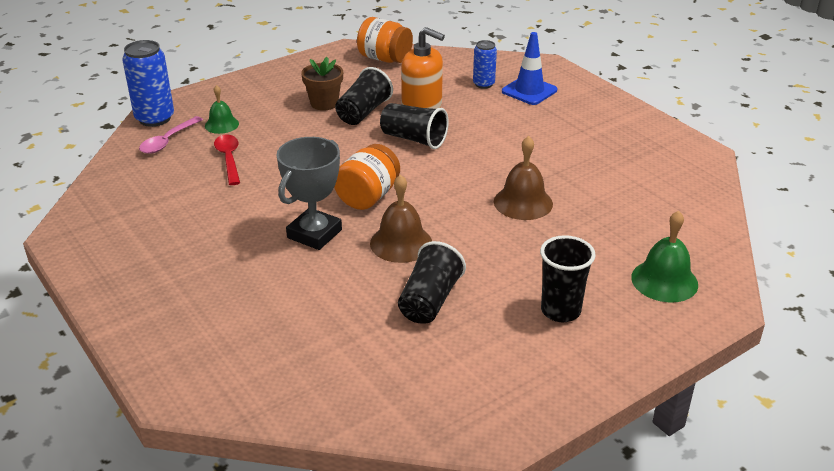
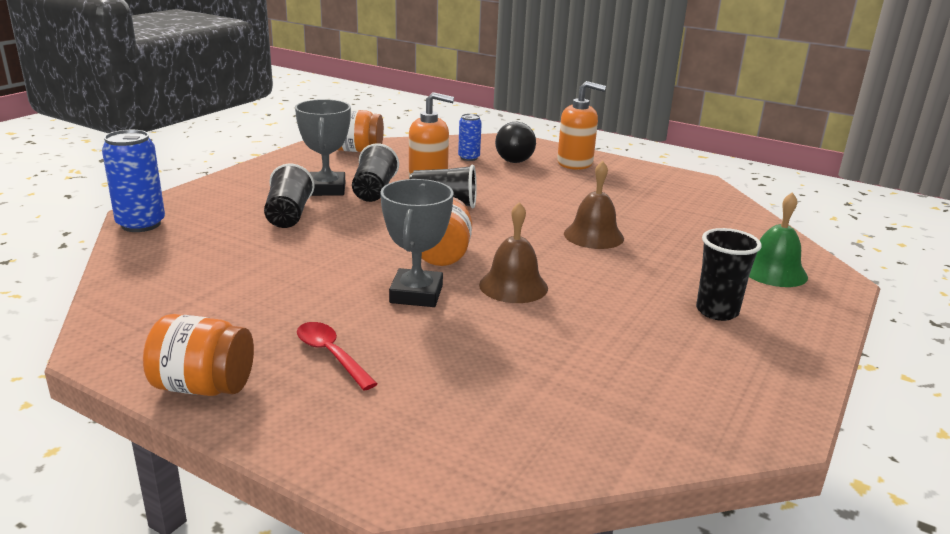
camera: 25 degrees left, 10 degrees down
pink spoon [139,116,203,154] -> none
green bell [205,85,239,134] -> none
red spoon [214,135,240,185] -> red spoon moved to [297,322,377,391]
brown flower pot [301,57,343,111] -> grey trophy [295,99,351,196]
black cup [398,241,466,324] -> black cup moved to [264,164,315,228]
blue traffic cone [502,32,557,105] -> black light bulb [495,122,536,163]
none -> orange jar [143,314,254,396]
none -> orange soap dispenser [557,81,606,170]

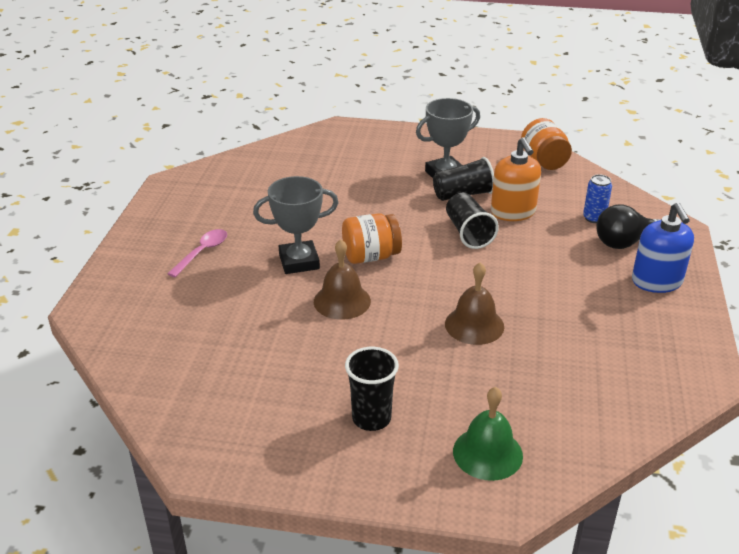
camera: 70 degrees right, 10 degrees up
blue can [102,130,165,232] -> none
orange jar [143,314,254,396] -> none
black cup [264,164,315,228] -> none
red spoon [297,322,377,391] -> pink spoon [167,229,227,277]
orange soap dispenser [557,81,606,170] -> blue soap dispenser [632,203,694,293]

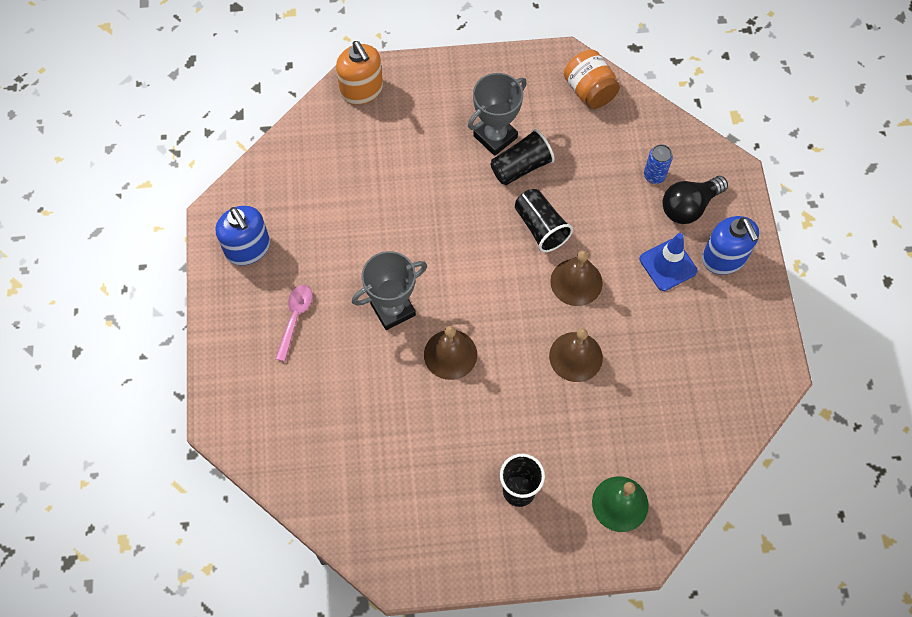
camera: 15 degrees left, 30 degrees up
orange jar [342,213,402,264] -> none
orange soap dispenser [491,137,541,221] -> orange soap dispenser moved to [336,41,383,105]
none -> blue soap dispenser [216,206,270,265]
none -> brown bell [550,251,603,306]
none -> blue traffic cone [640,233,698,291]

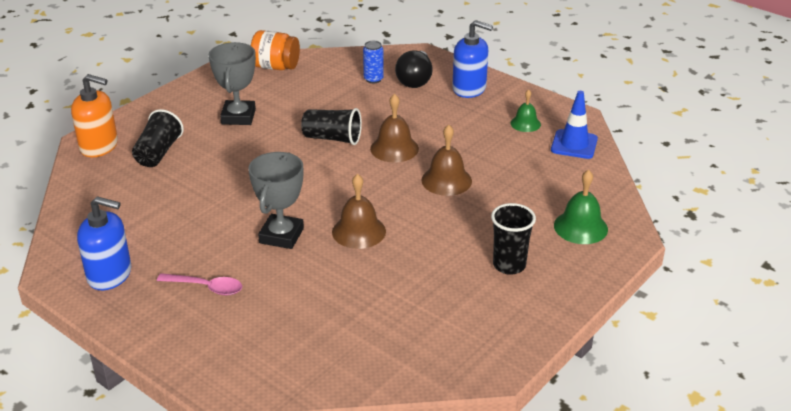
camera: 45 degrees left, 30 degrees down
pink spoon [275,285,313,362] -> pink spoon turned 135 degrees clockwise [157,273,242,295]
black cup [491,129,555,185] -> black cup moved to [132,109,184,167]
blue traffic cone [640,233,698,291] -> blue traffic cone moved to [551,91,598,159]
none -> green bell [510,89,541,132]

